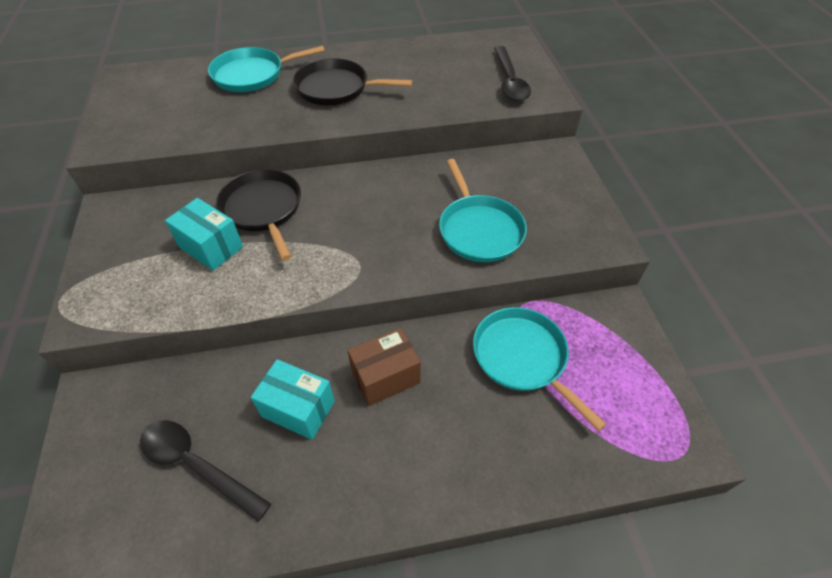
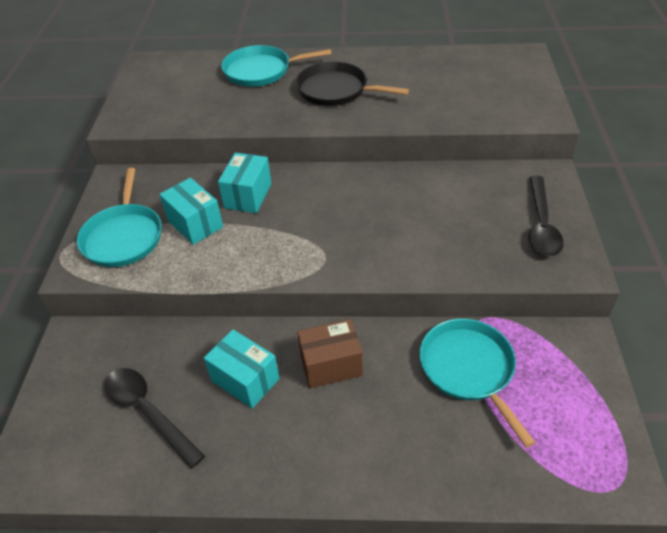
camera: 15 degrees right, 5 degrees down
black pan [216,169,301,260] -> turquoise box [218,153,272,213]
turquoise pan [439,159,527,262] -> turquoise pan moved to [77,168,162,267]
black spoon [494,46,531,101] -> black spoon moved to [528,176,564,257]

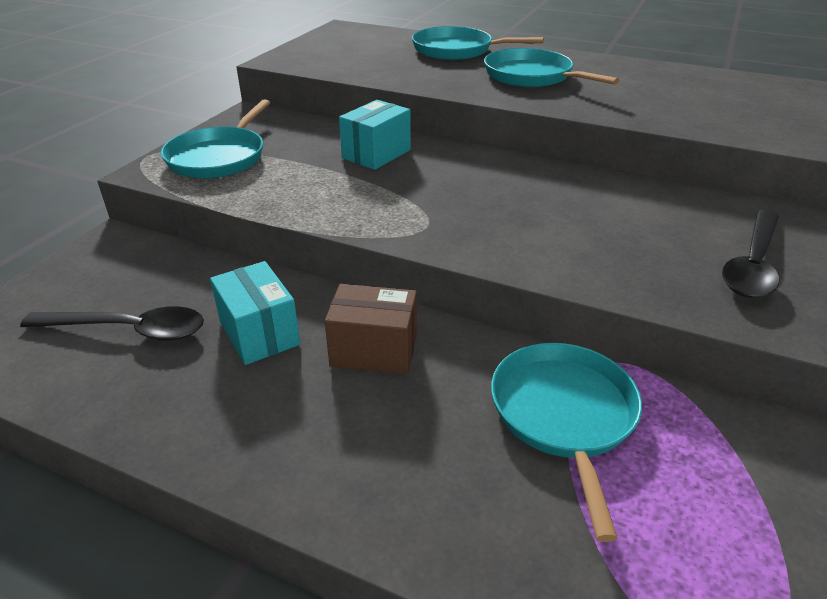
camera: 20 degrees right, 10 degrees down
black spoon [105,368,205,469] -> black spoon turned 120 degrees clockwise [20,306,204,341]
turquoise box [159,178,223,245] -> none
black pan [296,62,409,106] -> turquoise pan [484,48,619,87]

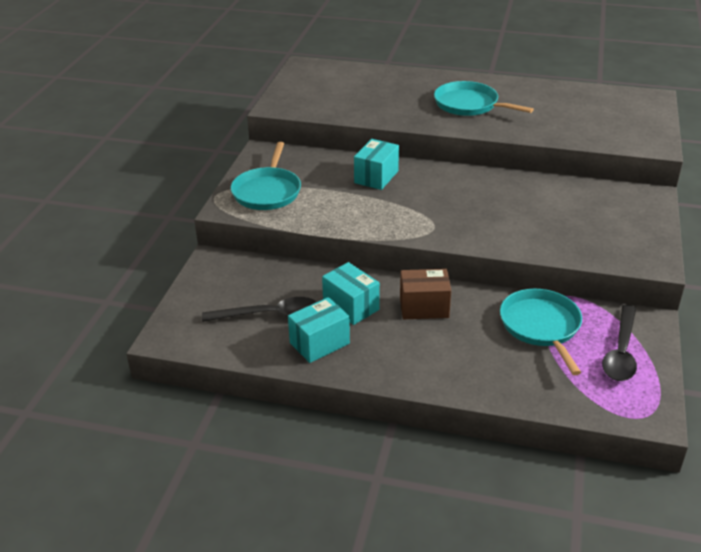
camera: 10 degrees left, 0 degrees up
turquoise pan [412,26,544,60] -> none
black spoon [722,210,779,298] -> black spoon moved to [602,305,637,381]
none -> turquoise box [288,297,350,363]

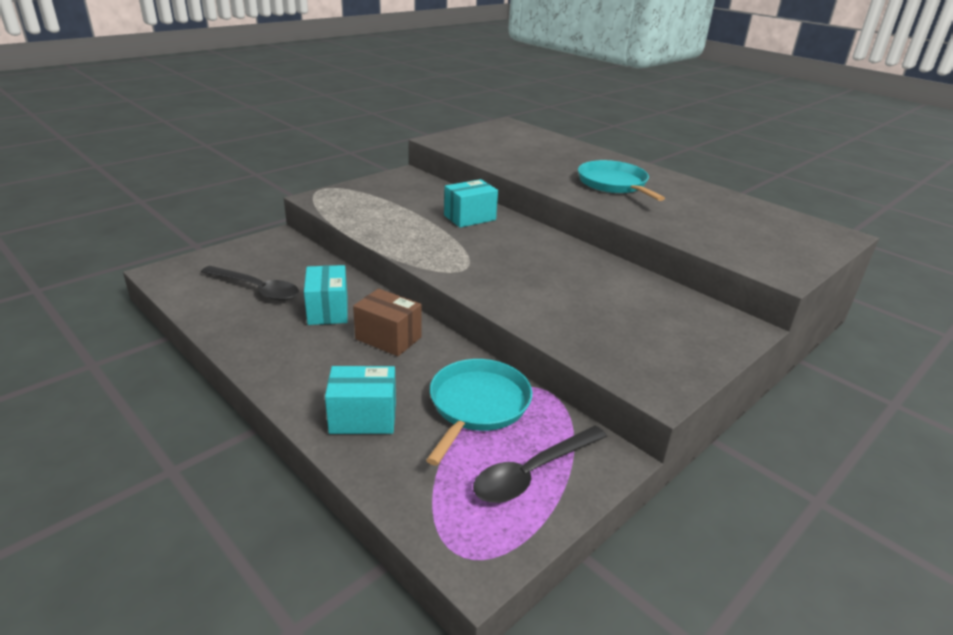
camera: 30 degrees right, 5 degrees down
turquoise pan [231,142,301,210] -> none
turquoise box [288,297,350,363] -> turquoise box moved to [325,366,396,434]

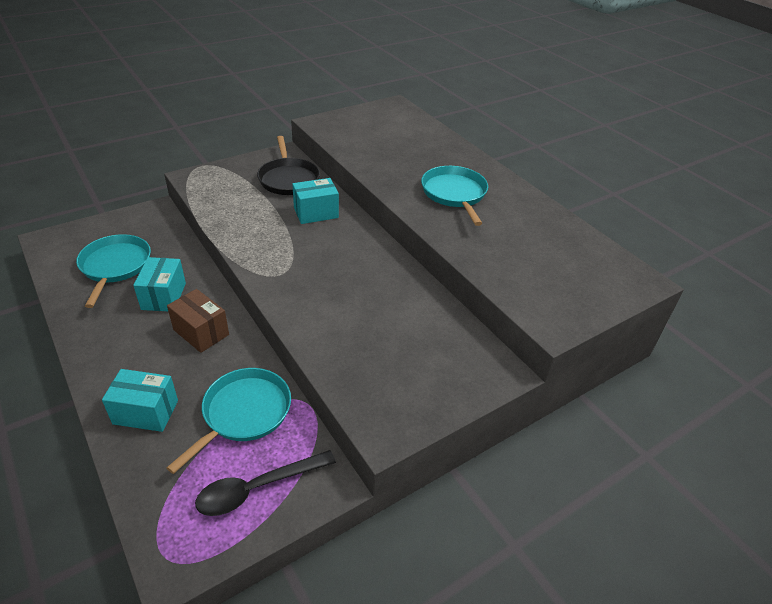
camera: 10 degrees right, 10 degrees up
black spoon [201,266,299,301] -> turquoise pan [76,234,151,308]
none -> black pan [257,136,320,195]

